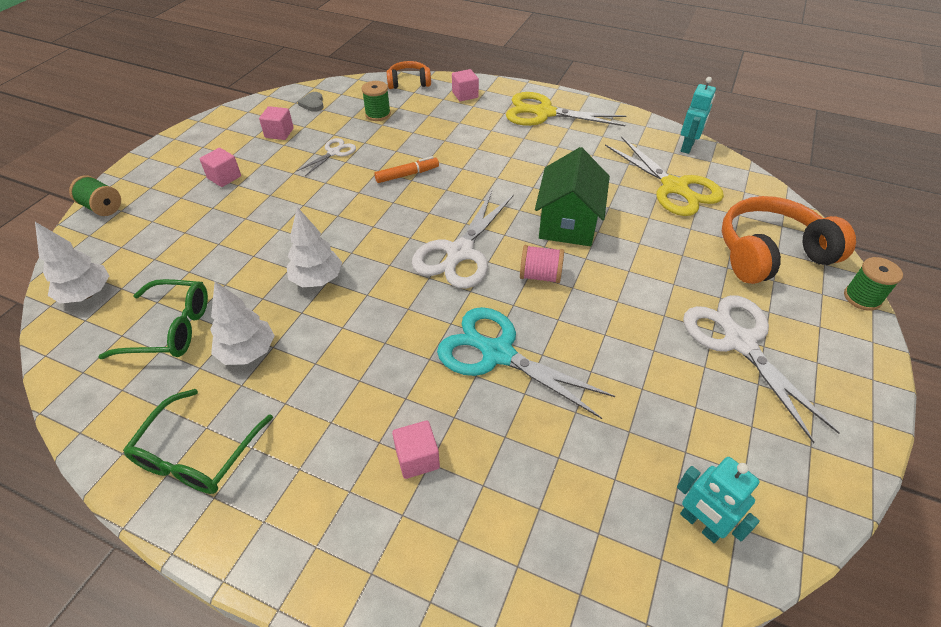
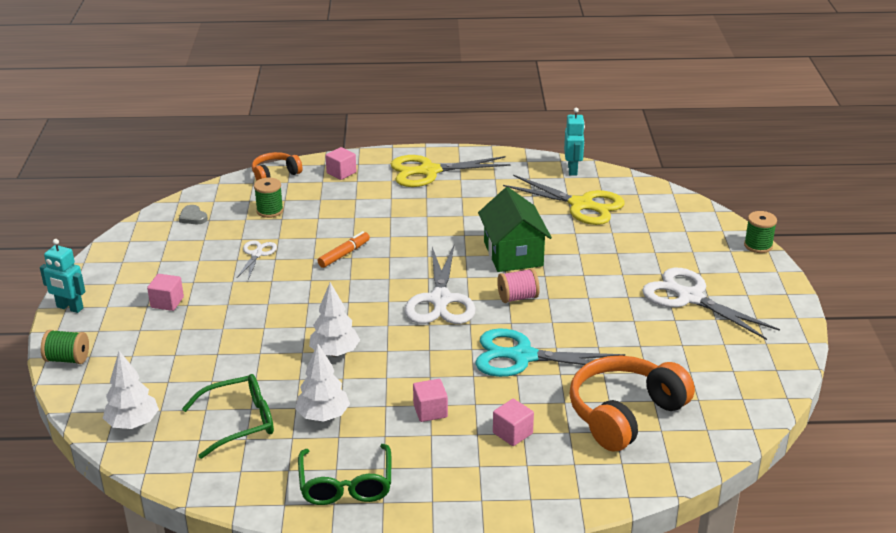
camera: 25 degrees left, 15 degrees down
pink cube [259,106,294,140] -> pink cube moved to [413,379,448,422]
turquoise robot [677,457,760,543] -> turquoise robot moved to [40,239,86,313]
orange headphones [722,196,856,284] -> orange headphones moved to [569,355,695,452]

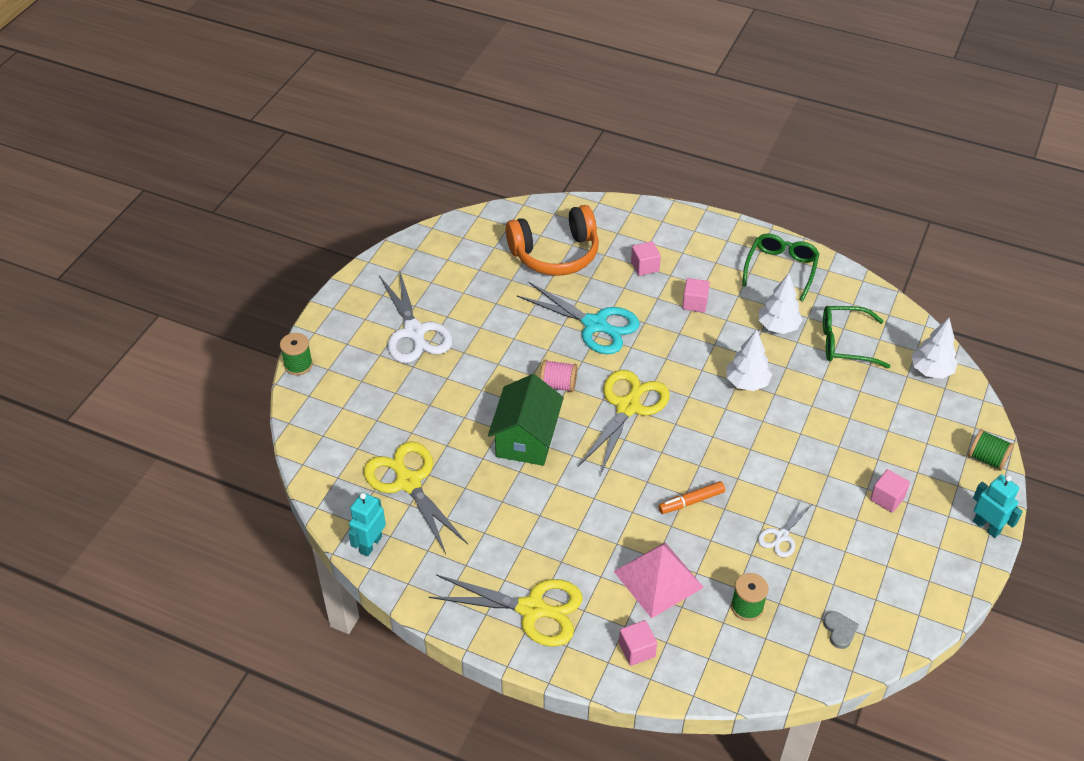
camera: 155 degrees left, 15 degrees up
orange headphones [252,152,303,181] -> none
white scissors [405,246,476,324] -> yellow scissors [578,370,670,475]
none -> pink pyramid [613,542,704,618]

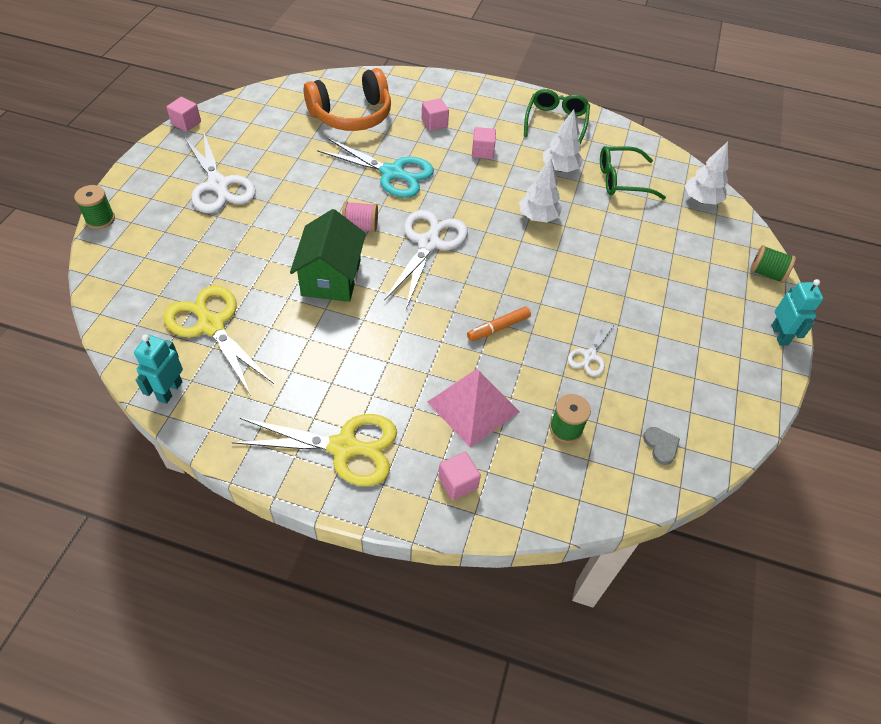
camera: 10 degrees left, 5 degrees up
yellow scissors [578,370,670,475] -> white scissors [384,210,468,309]
pink cube [870,469,910,513] -> pink cube moved to [166,97,201,132]
turquoise robot [973,475,1023,538] -> turquoise robot turned 45 degrees clockwise [771,279,823,345]

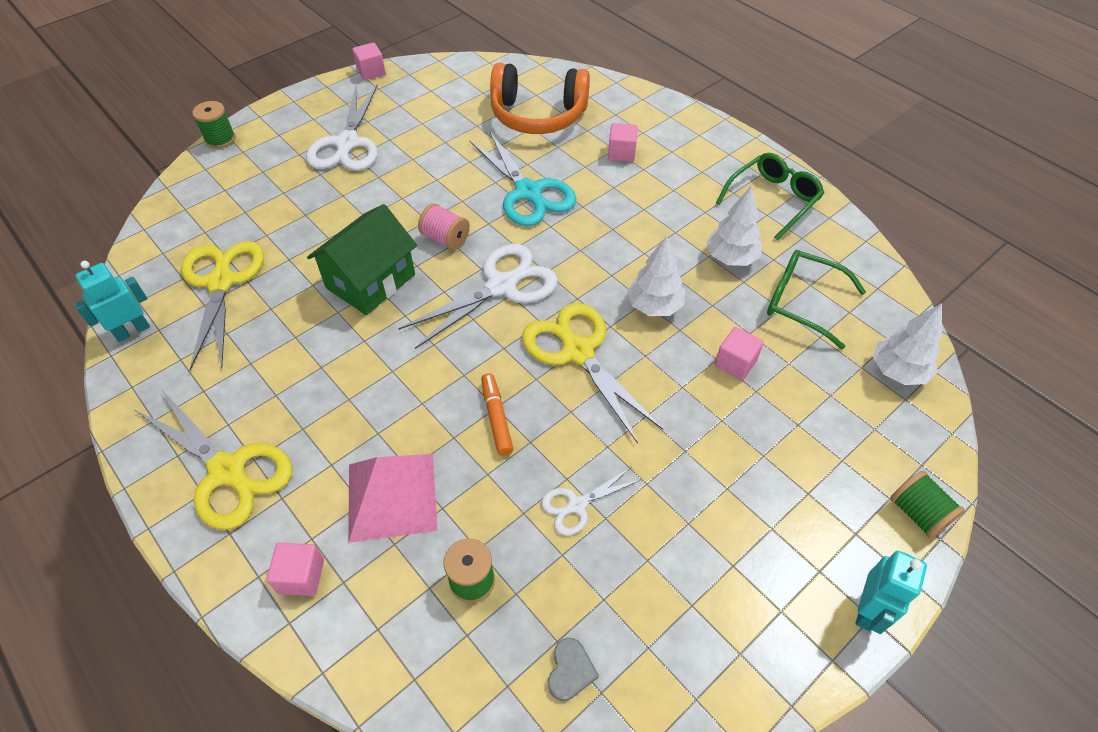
camera: 35 degrees right, 0 degrees up
orange marker [467,306,531,341] -> orange marker turned 75 degrees clockwise [481,373,513,456]
pink cube [472,127,496,159] -> pink cube moved to [715,327,764,380]
none -> yellow scissors [522,303,663,444]

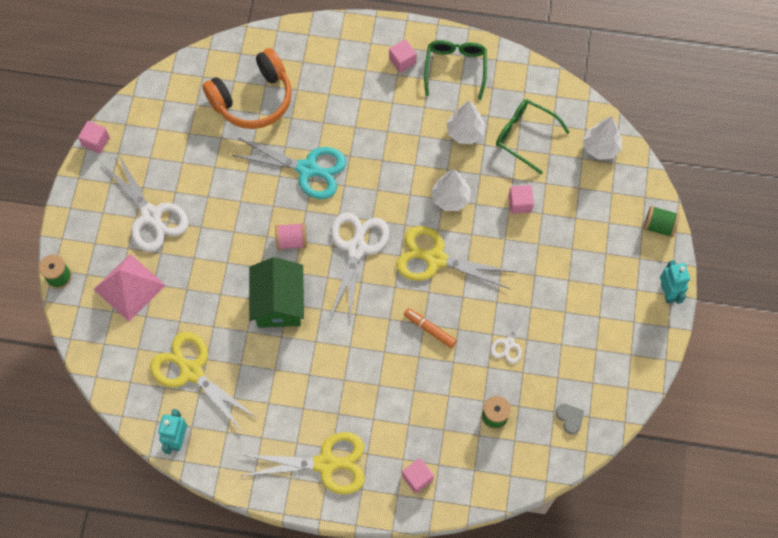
camera: 40 degrees left, 15 degrees up
pink pyramid [348,454,438,543] -> pink pyramid moved to [93,254,166,321]
pink cube [608,123,638,162] -> pink cube moved to [389,39,417,73]
green glasses [767,250,866,349] -> green glasses turned 45 degrees clockwise [496,99,570,174]

